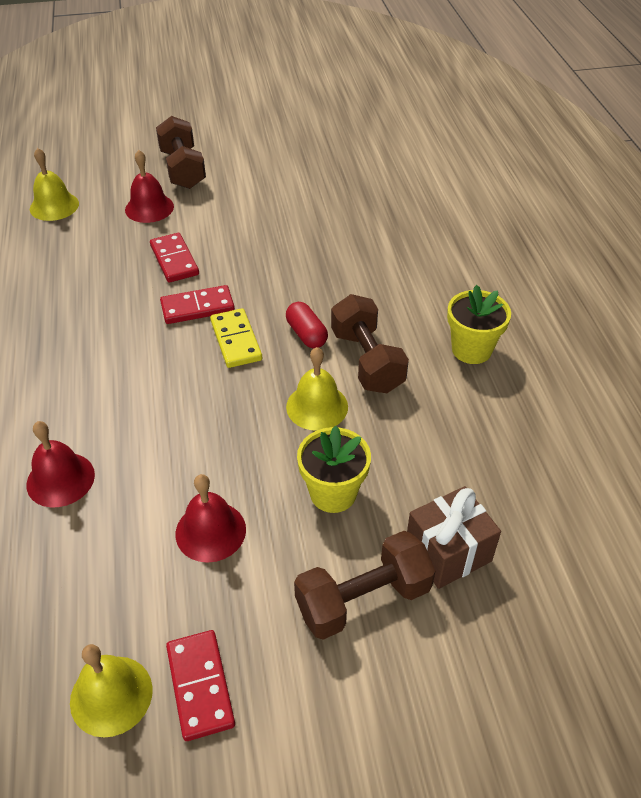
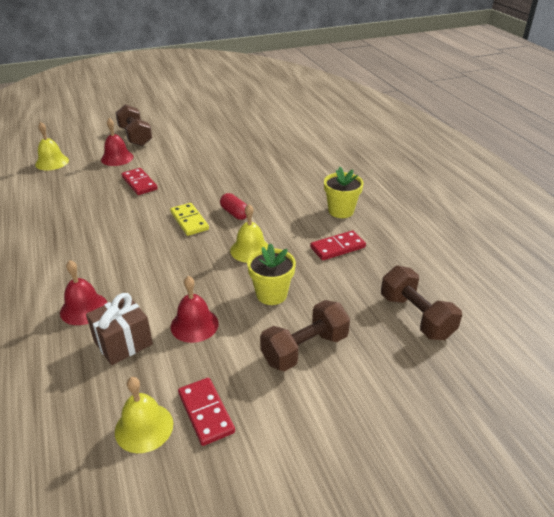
camera: 10 degrees left, 10 degrees down
red domino [160,285,235,324] -> red domino moved to [310,230,366,261]
brown dumbbell [331,294,409,393] -> brown dumbbell moved to [381,266,462,340]
brown gift [407,486,501,589] -> brown gift moved to [86,293,153,365]

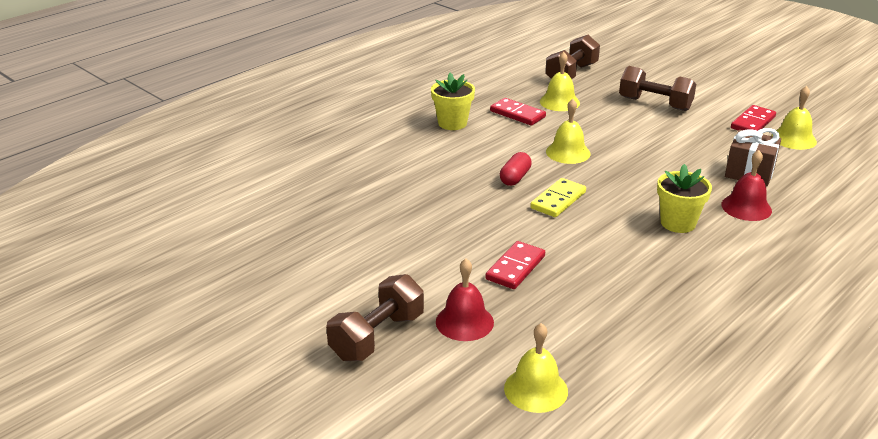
camera: 115 degrees left, 5 degrees down
red bell [171,276,219,343] -> none
yellow flower pot [247,243,296,305] -> yellow flower pot moved to [657,164,712,233]
none -> yellow bell [540,52,580,111]

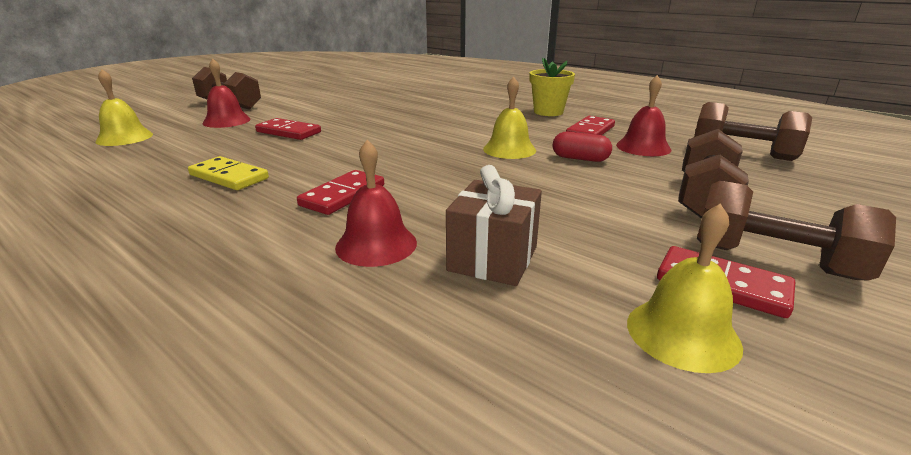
camera: 85 degrees right, 5 degrees down
red capsule [500,152,532,186] -> red capsule moved to [553,132,612,162]
yellow domino [530,178,586,217] -> yellow domino moved to [188,156,269,190]
yellow bell [540,52,580,111] -> red bell [616,75,671,156]
yellow flower pot [657,164,712,233] -> red domino [297,170,384,215]
none -> brown dumbbell [697,180,896,281]

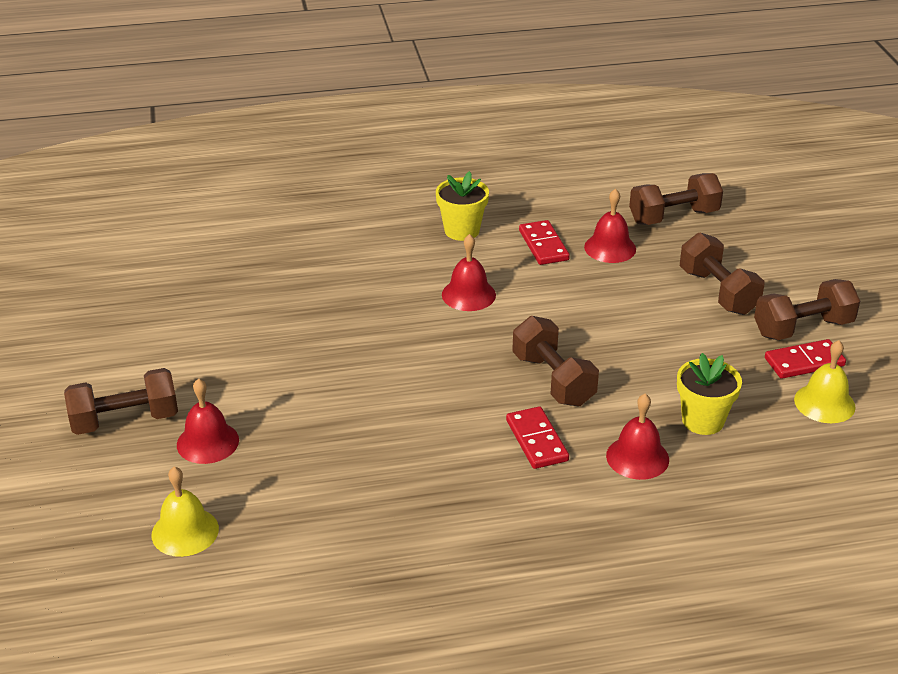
camera: 50 degrees left, 10 degrees up
yellow domino [188,156,269,190] -> none
red domino [255,118,321,140] -> none
brown gift [446,165,542,286] -> yellow flower pot [677,353,742,435]
yellow bell [483,77,536,159] -> none
red capsule [553,132,612,162] -> none
none -> red bell [442,234,496,311]
none -> brown dumbbell [512,316,599,406]

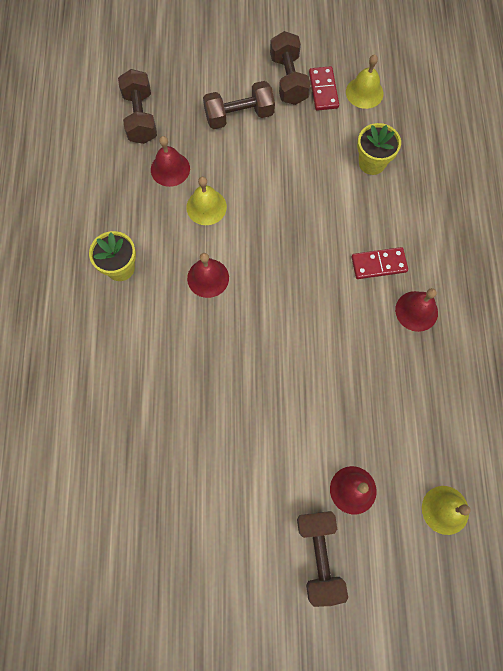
camera: 80 degrees left, 35 degrees up
brown dumbbell [512,316,599,406] -> none
red domino [519,220,570,265] -> none
red bell [606,394,669,480] -> red bell moved to [395,288,438,332]
none -> yellow bell [186,177,227,225]

